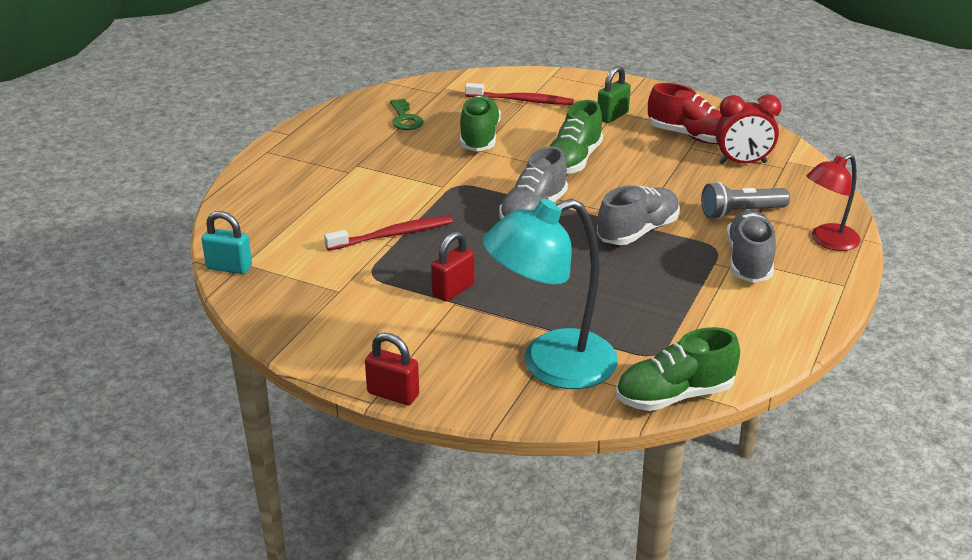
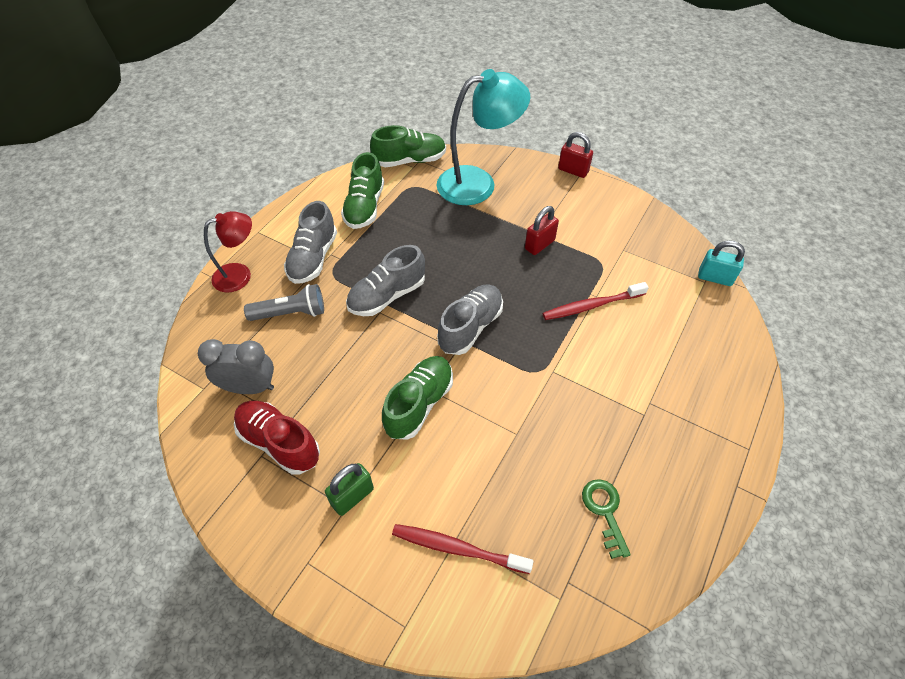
camera: 175 degrees left, 20 degrees up
green shoe [460,95,501,151] -> green shoe moved to [341,152,384,229]
red clock [715,94,781,164] -> grey clock [198,339,274,394]

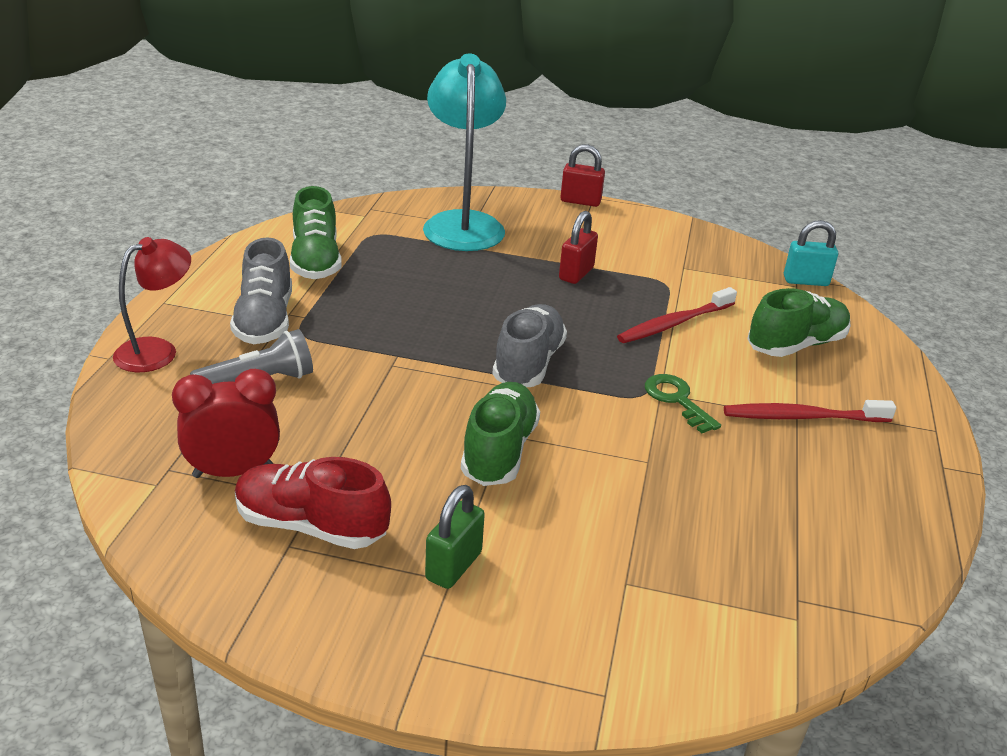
camera: 20 degrees left, 20 degrees down
grey clock [198,339,274,394] -> red clock [172,369,280,478]
grey shoe [346,245,425,316] -> none
green shoe [370,125,446,167] -> green shoe moved to [747,288,850,357]
red toothbrush [392,524,533,574] -> red toothbrush moved to [724,400,896,422]
turquoise lamp [437,69,530,205] -> turquoise lamp turned 60 degrees counterclockwise [423,53,506,251]
green key [582,479,631,559] -> green key moved to [645,374,721,433]

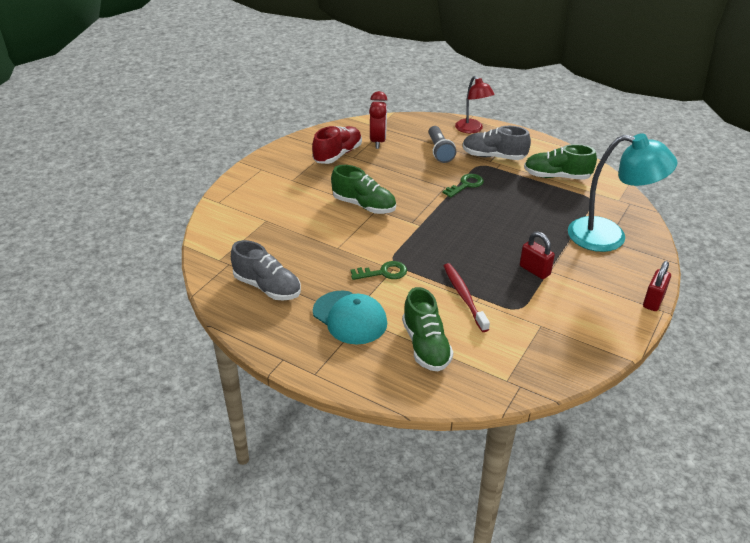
camera: 110 degrees right, 5 degrees up
green padlock [425,485,485,589] -> none
grey shoe [492,304,567,387] -> grey shoe moved to [231,240,301,300]
red toothbrush [724,400,896,422] -> turquoise cap [313,291,387,344]
turquoise padlock [784,220,838,286] -> none
none -> green key [442,174,484,198]

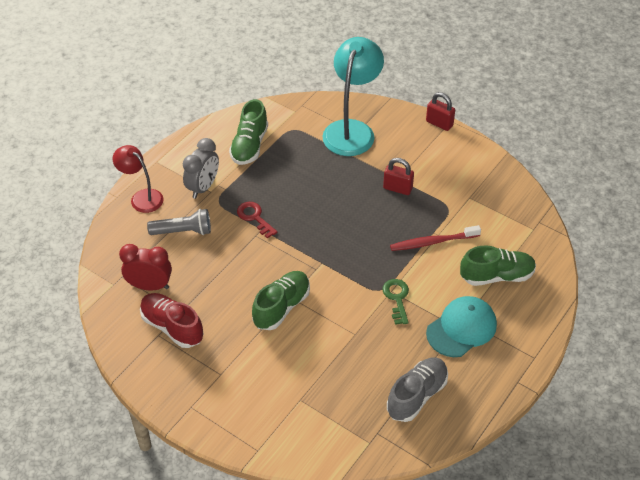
camera: 85 degrees left, 10 degrees up
green key [442,174,484,198] -> red key [237,202,277,238]
red lamp [455,76,494,133] -> red lamp turned 120 degrees counterclockwise [113,145,164,213]
grey shoe [463,126,531,160] -> grey clock [183,138,219,199]
red padlock [520,232,555,279] -> red padlock turned 60 degrees clockwise [383,158,414,195]

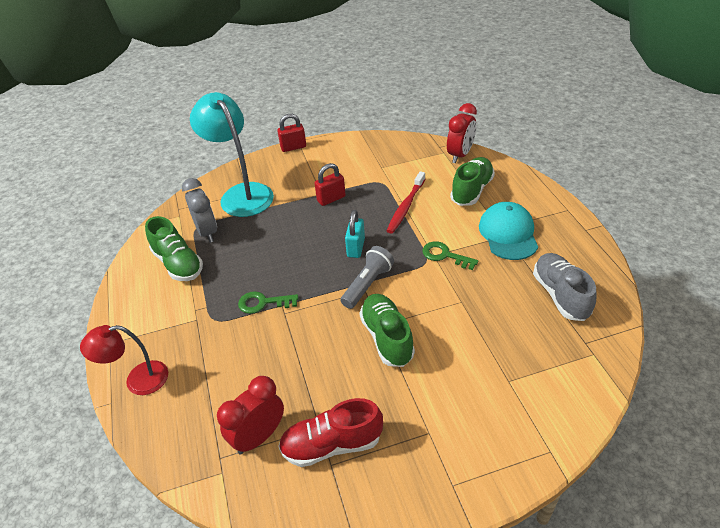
camera: 50 degrees left, 5 degrees down
grey flashlight [147,209,211,235] -> grey flashlight moved to [341,246,394,309]
grey clock [183,138,219,199] -> grey clock moved to [182,178,217,243]
red key [237,202,277,238] -> green key [238,291,298,314]
none -> turquoise padlock [345,210,365,258]
none -> red clock [447,103,477,163]

